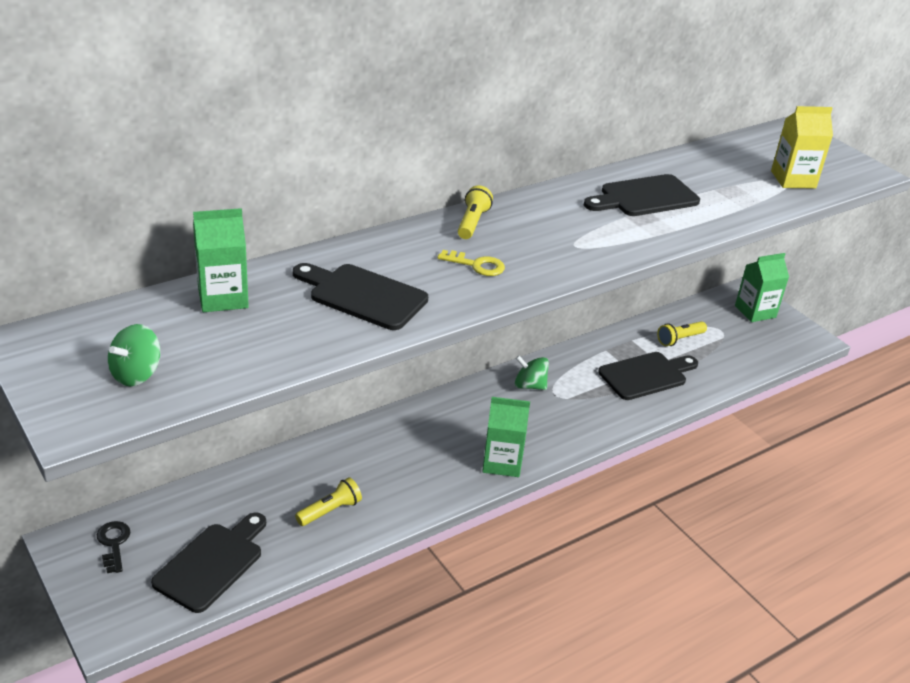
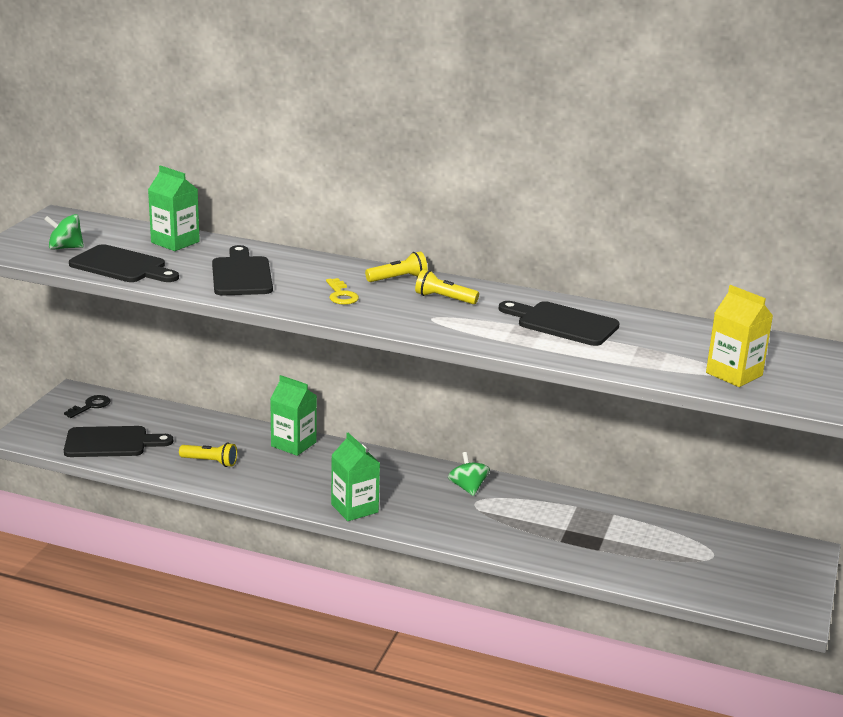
camera: 55 degrees right, 10 degrees down
black cutting board [598,352,698,400] -> black cutting board moved to [69,244,179,282]
yellow flashlight [657,321,707,346] -> yellow flashlight moved to [415,269,479,304]
green carton [735,253,789,322] -> green carton moved to [270,375,317,456]

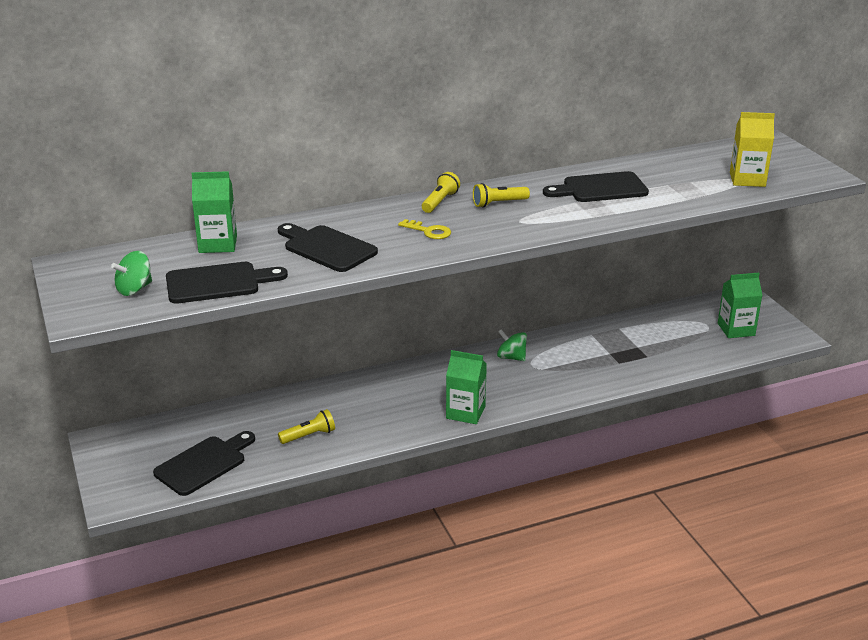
camera: 40 degrees left, 5 degrees up
black key [64,395,111,418] -> none
green carton [270,375,317,456] -> green carton moved to [718,273,763,338]

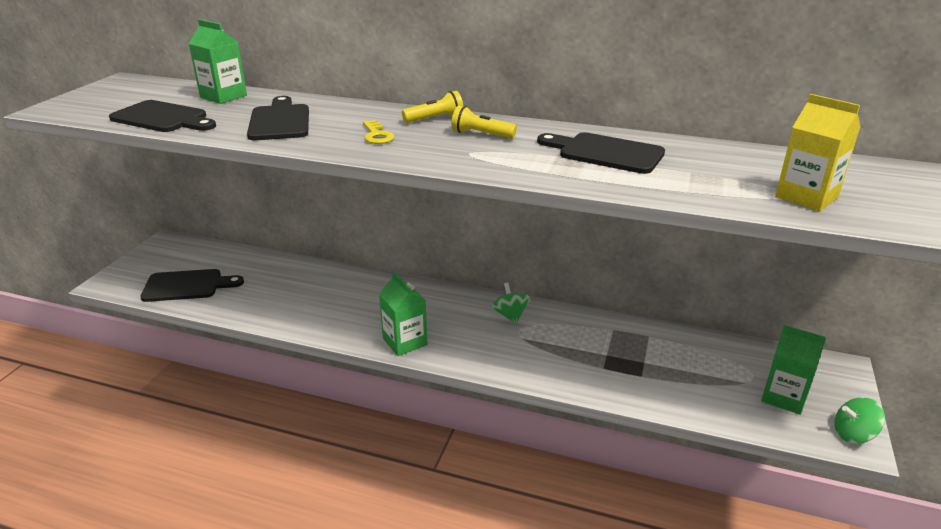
camera: 40 degrees right, 0 degrees up
green spinning top [111,251,152,296] -> green spinning top moved to [834,397,885,444]
yellow flashlight [278,409,335,444] -> none

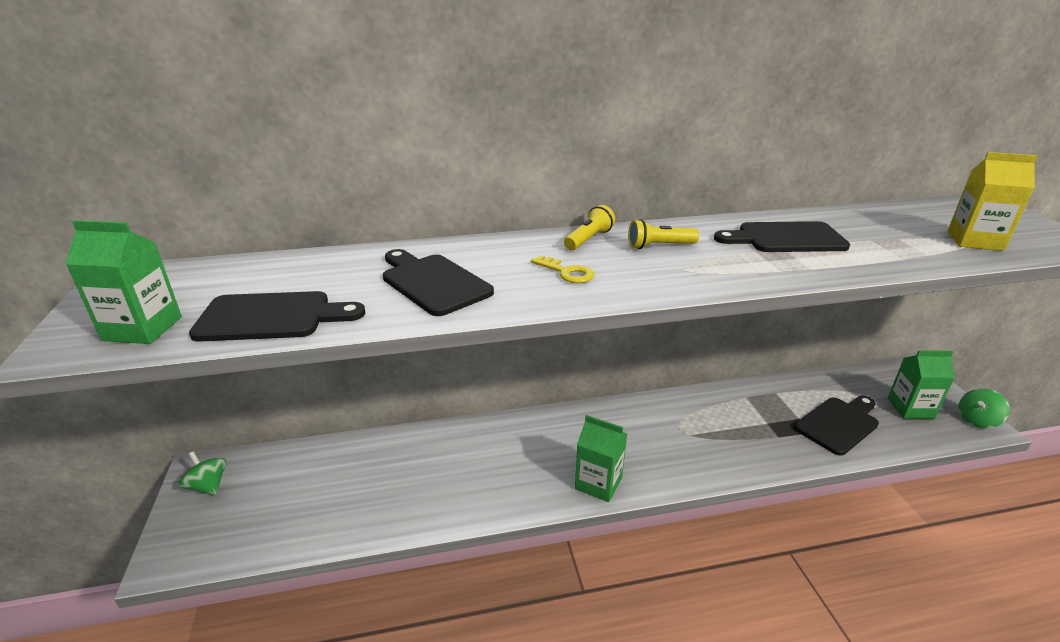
camera: 30 degrees left, 0 degrees up
black cutting board [140,269,244,302] -> black cutting board moved to [794,396,879,455]
green carton [189,19,247,104] -> green carton moved to [65,220,182,344]
green spinning top [491,283,530,324] -> green spinning top moved to [178,451,227,495]

